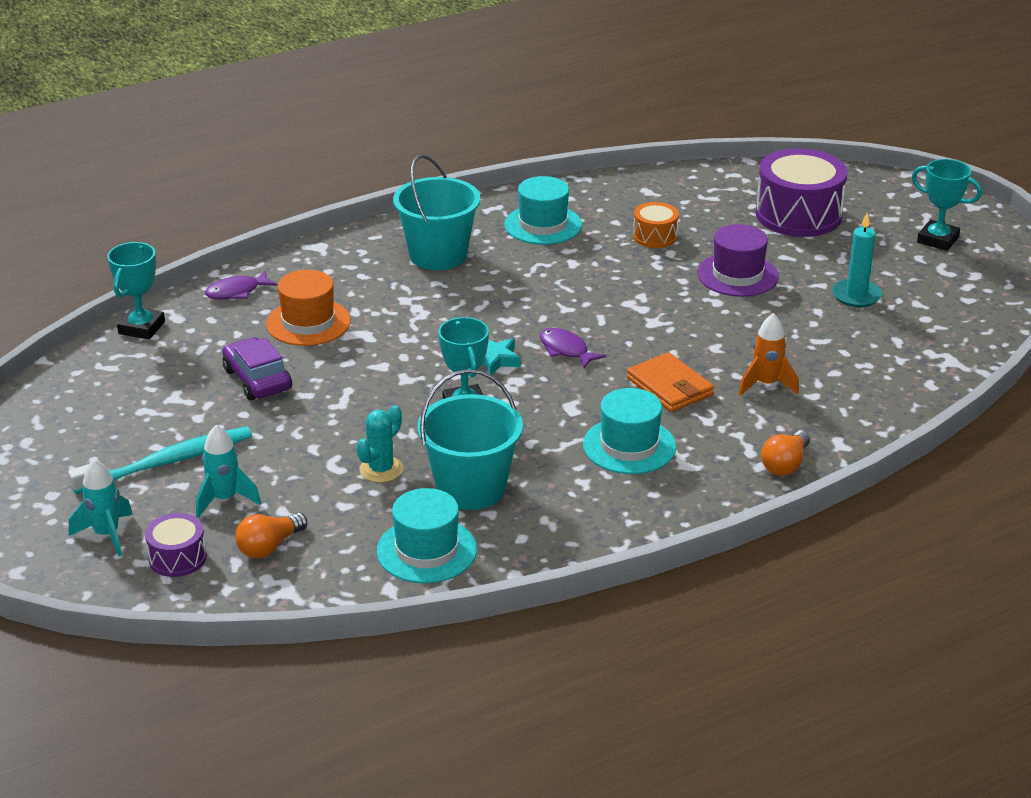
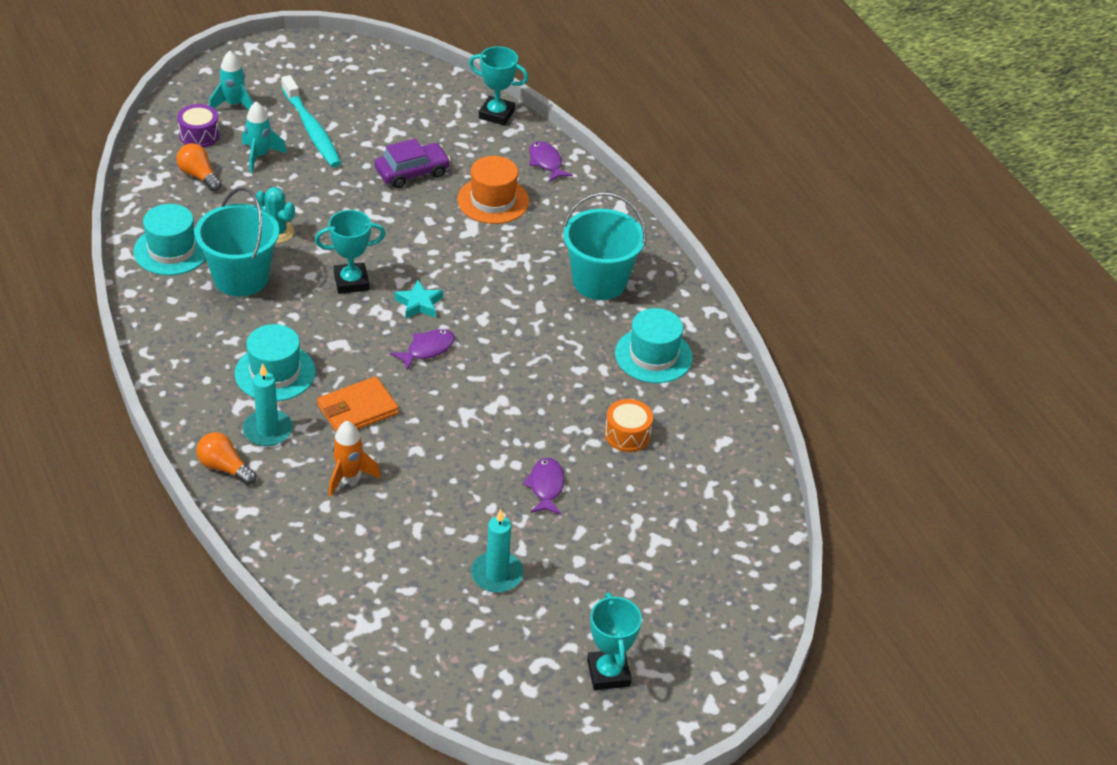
camera: 90 degrees right, 10 degrees up
purple hat [697,224,779,297] -> purple fish [522,458,565,514]
purple drum [756,148,847,237] -> none
turquoise trophy [912,159,982,251] -> turquoise trophy turned 45 degrees counterclockwise [587,593,642,690]
none -> turquoise candle [243,364,293,446]

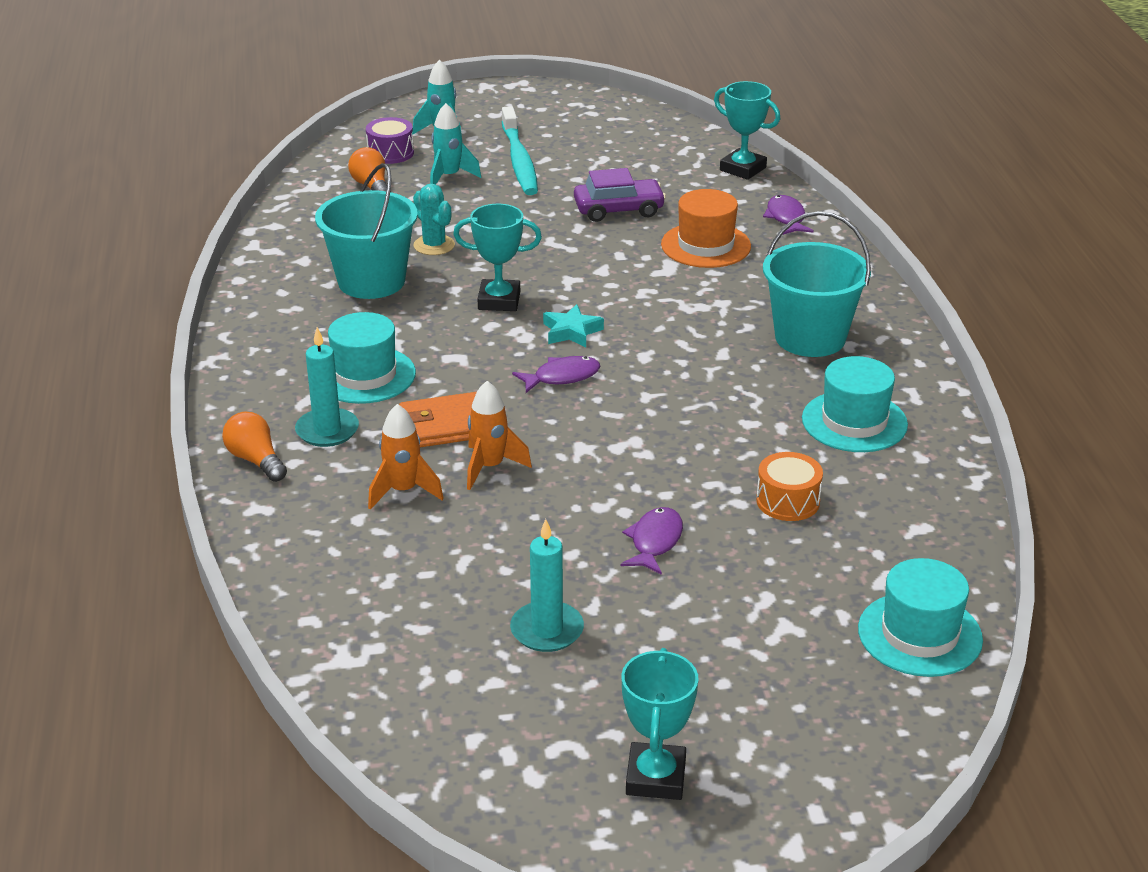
camera: 20 degrees right, 10 degrees down
turquoise hat [133,204,206,275] -> turquoise hat moved to [858,558,983,677]
none -> orange rocket [467,381,532,490]

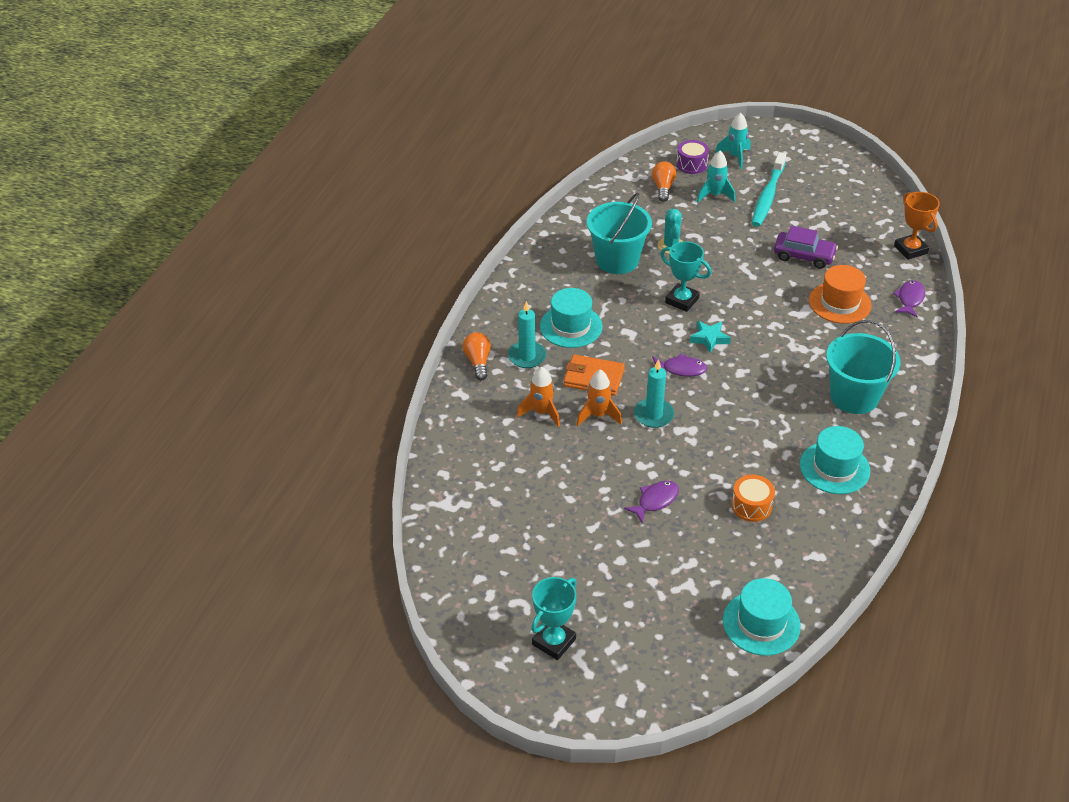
camera: 30 degrees right, 10 degrees up
turquoise candle [510,519,584,652] -> turquoise candle moved to [634,359,674,428]
turquoise trophy [714,81,780,180] -> orange trophy [894,192,940,260]

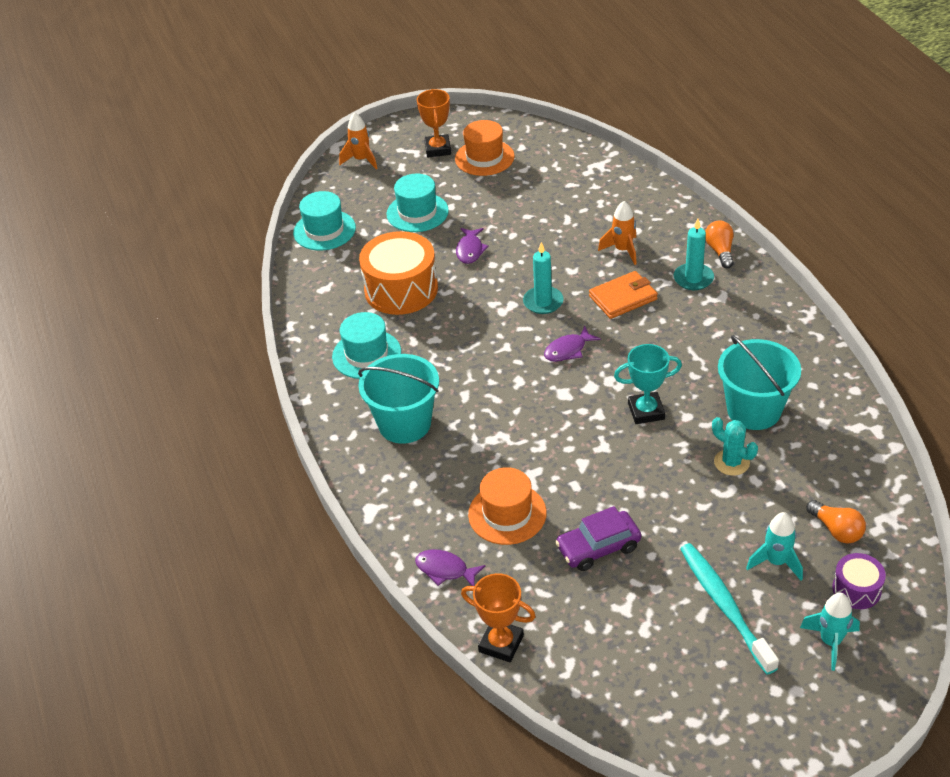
camera: 140 degrees right, 0 degrees up
orange light bulb [463,332,491,381] -> orange light bulb turned 135 degrees counterclockwise [705,221,734,268]
turquoise trophy [531,577,577,660] -> orange trophy [417,89,451,157]
turquoise hat [540,288,602,348] -> turquoise hat moved to [386,174,449,232]
orange rocket [577,370,622,426] -> orange rocket moved to [339,112,378,169]
turquoise star [690,321,731,353] -> none
orange drum [731,475,775,522] -> orange drum [359,231,438,315], size x1.97
purple fish [893,280,925,318] -> purple fish turned 135 degrees clockwise [415,549,485,586]
none -> orange hat [455,120,515,176]

